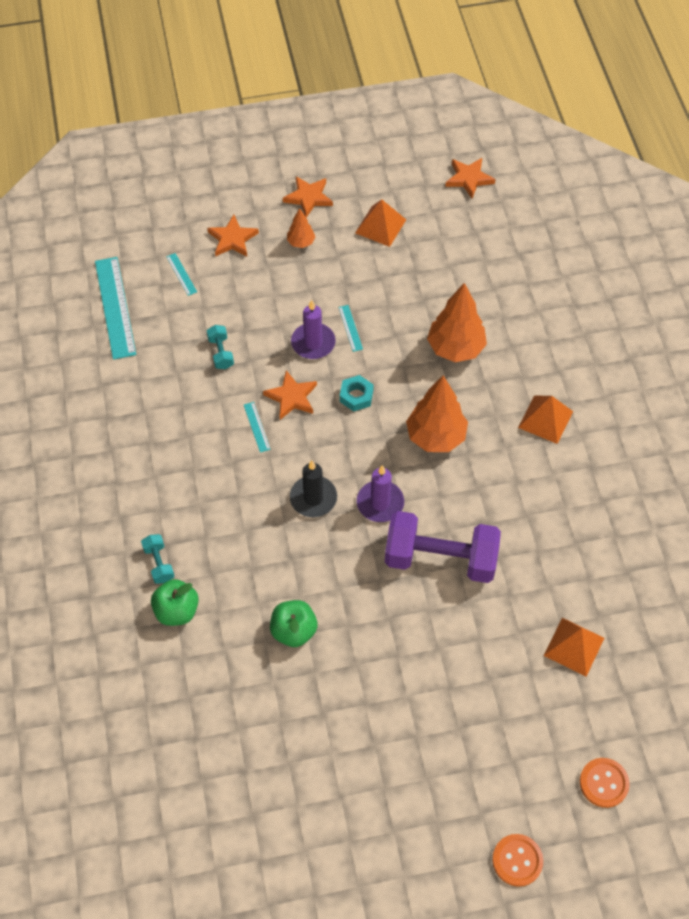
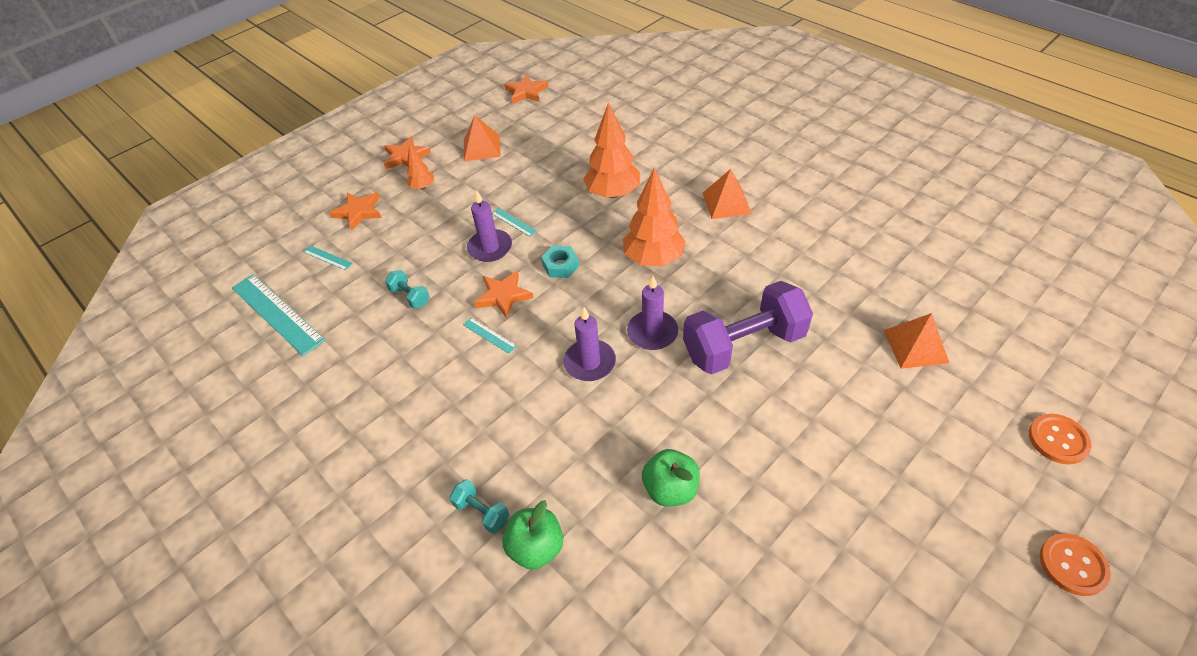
camera: 30 degrees left, 10 degrees down
black candle [290,461,337,517] -> purple candle [563,307,616,381]

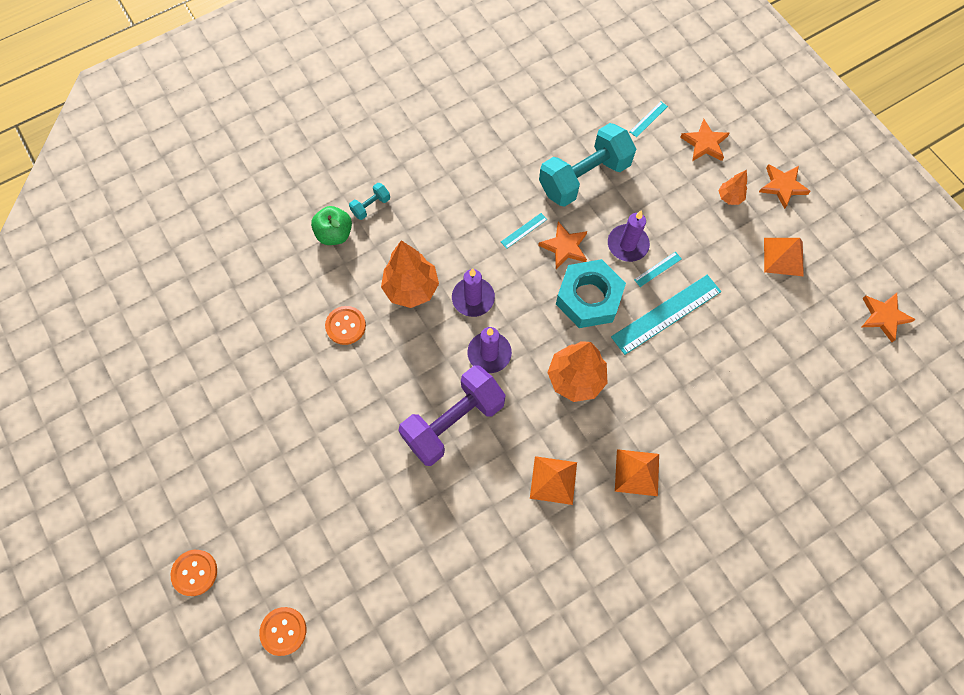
camera: 100 degrees right, 20 degrees up
turquoise ruler [232,274,325,356] -> turquoise ruler moved to [611,275,721,355]
turquoise dumbbell [385,270,430,309] -> turquoise dumbbell [539,123,636,207], size x2.35
turquoise nut [541,246,579,278] -> turquoise nut [556,259,626,328], size x2.00
orange tree [583,103,640,198] -> orange tree moved to [381,240,439,308]
green apple [642,449,700,507] -> orange button [325,306,366,345]
purple dumbbell [683,281,813,374] -> purple dumbbell turned 60 degrees clockwise [398,365,505,466]
orange pyramid [883,313,949,369] -> orange pyramid moved to [530,456,577,505]

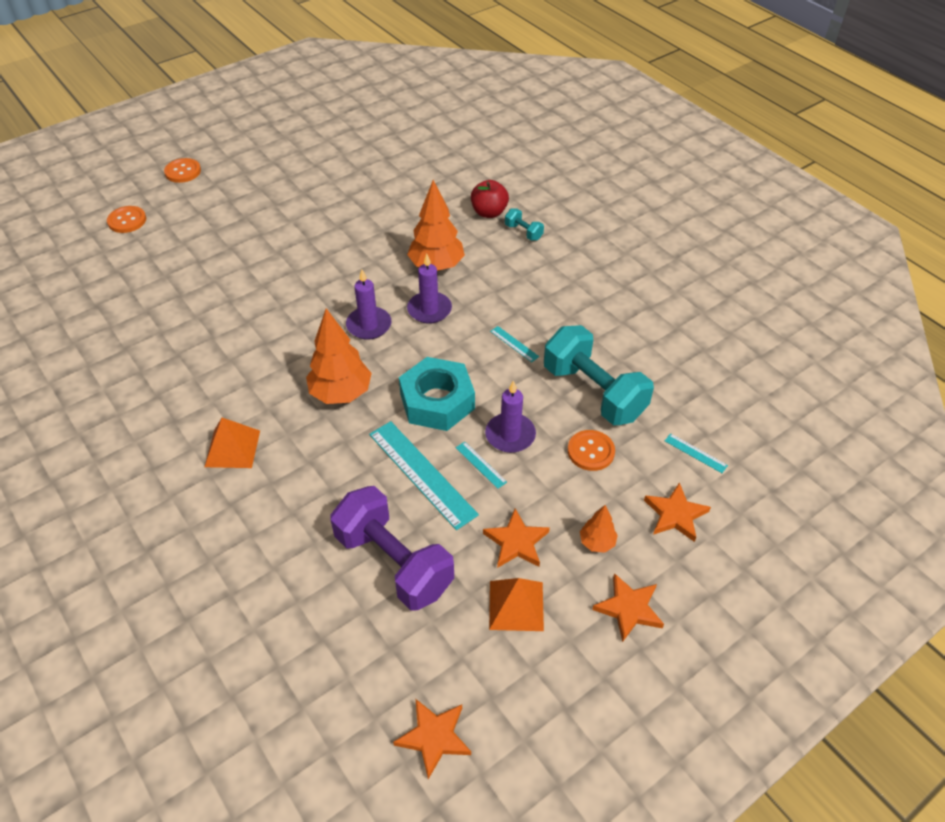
camera: 85 degrees right, 20 degrees down
green apple [311,206,352,245] -> red apple [471,180,509,218]
orange button [325,306,366,345] -> orange button moved to [568,430,615,471]
purple dumbbell [398,365,505,466] -> purple dumbbell moved to [330,486,454,611]
orange pyramid [530,456,577,505] -> none
orange star [538,222,587,269] -> orange star moved to [483,509,550,568]

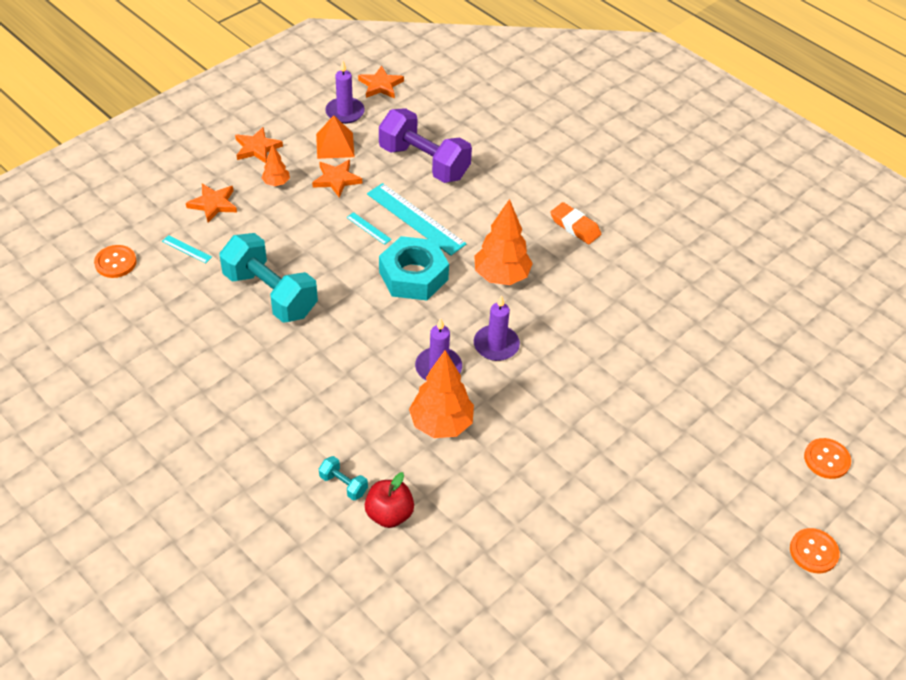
camera: 170 degrees right, 0 degrees up
orange pyramid [205,418,260,468] -> orange eraser [550,202,601,244]
purple candle [485,380,536,453] -> purple candle moved to [325,61,365,124]
turquoise ruler [490,326,539,362] -> none
orange button [568,430,615,471] -> orange button moved to [94,245,137,278]

